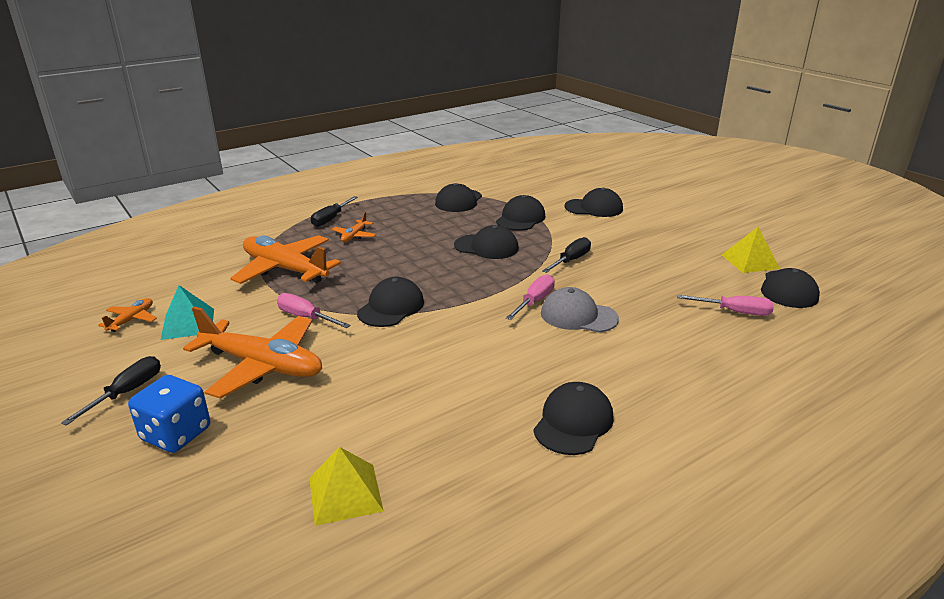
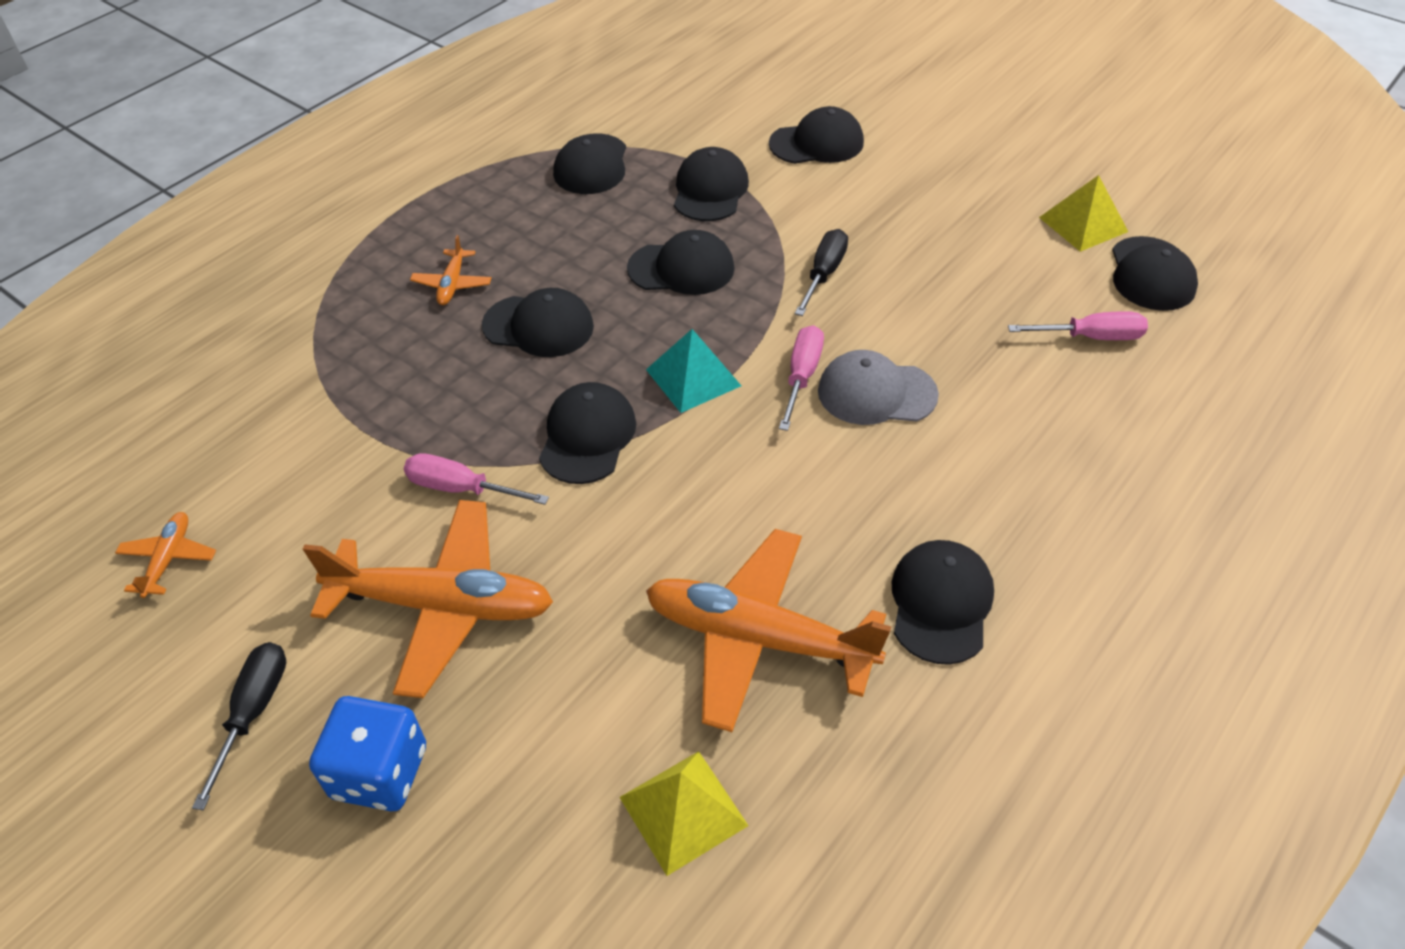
camera: 15 degrees left, 20 degrees up
turquoise pyramid [161,285,214,340] -> turquoise pyramid moved to [646,329,741,413]
orange plane [230,235,341,284] -> orange plane moved to [646,529,891,732]
black screwdriver [311,196,358,227] -> none
none -> black cap [482,288,594,357]

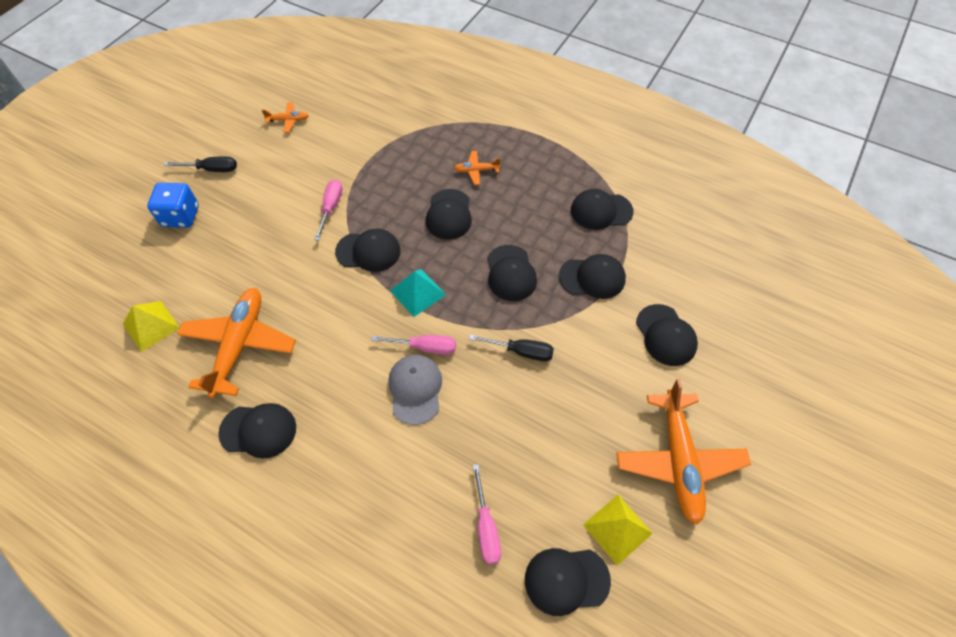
camera: 80 degrees right, 10 degrees up
orange plane [303,500,553,698] -> orange plane moved to [616,379,751,525]

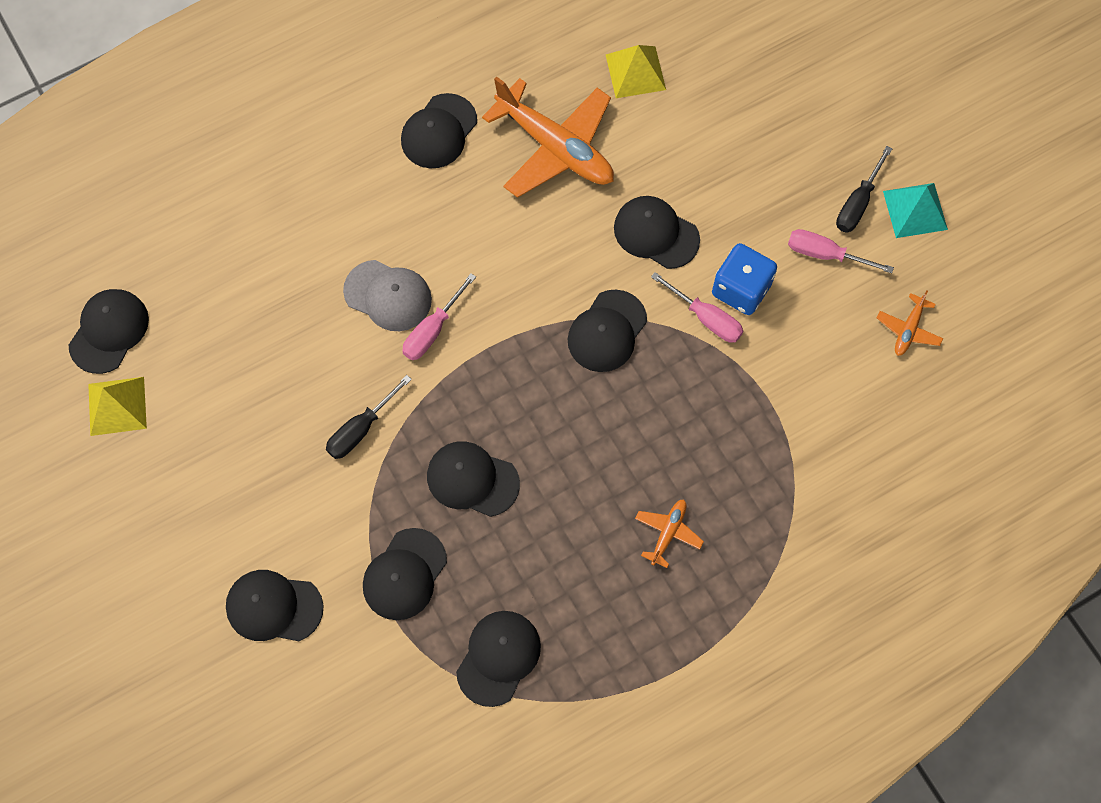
camera: 120 degrees right, 10 degrees up
blue dice [147,183,199,228] -> blue dice moved to [712,243,777,315]
turquoise pyramid [390,269,446,317] -> turquoise pyramid moved to [883,183,948,238]
black cap [426,189,472,240] -> black cap moved to [614,196,700,269]
pink screwdriver [473,464,501,564] -> pink screwdriver moved to [788,229,894,273]
orange plane [616,379,751,525] -> none

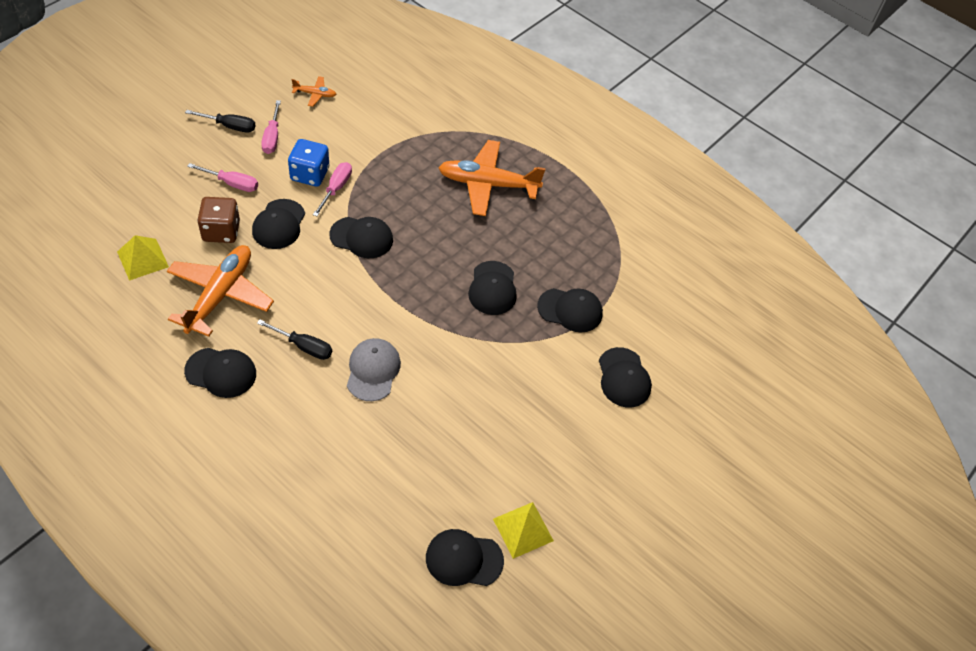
camera: 115 degrees left, 15 degrees down
black screwdriver [326,375,412,459] -> black screwdriver moved to [257,319,332,360]
pink screwdriver [402,273,476,360] -> pink screwdriver moved to [187,163,258,192]
black cap [456,611,541,707] -> none
orange plane [635,500,704,568] -> orange plane [438,140,546,216], size x2.22
turquoise pyramid [883,183,948,238] -> none
none -> brown dice [197,197,240,243]

